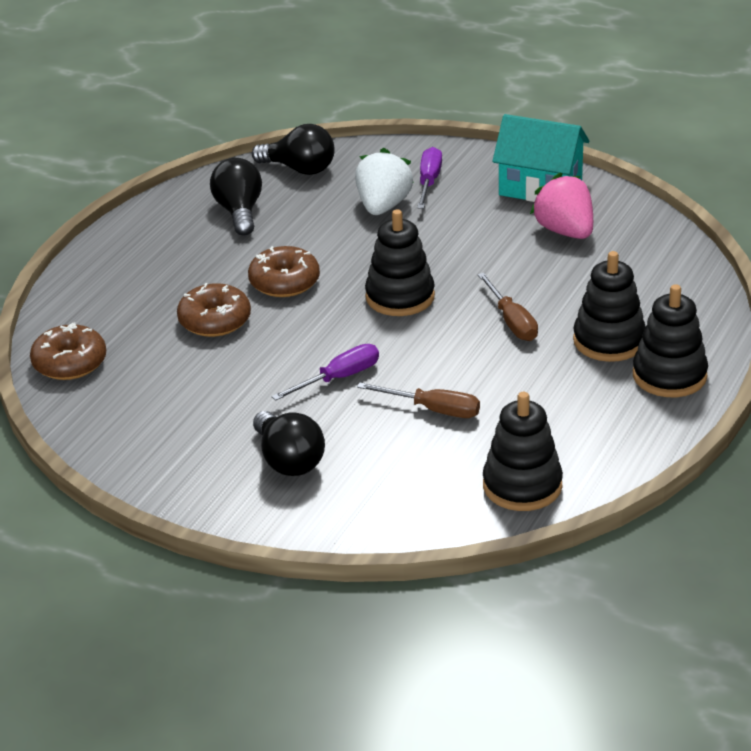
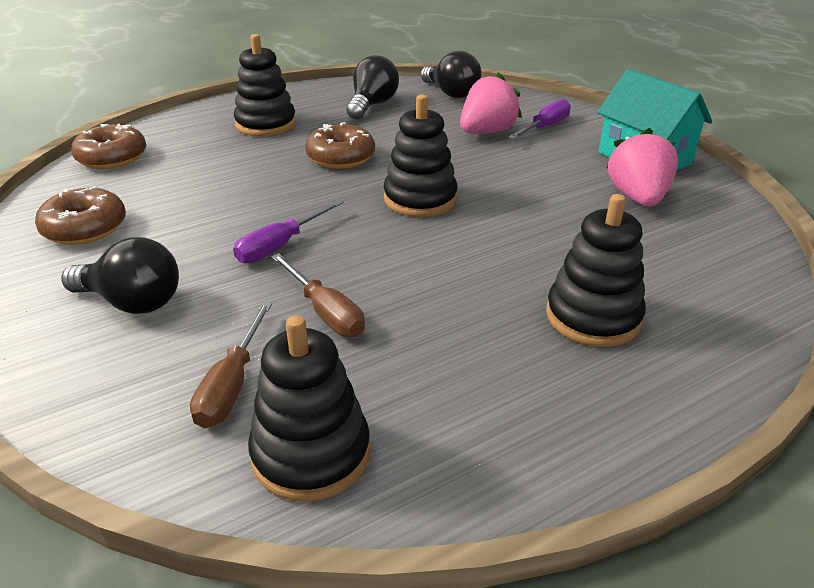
camera: 30 degrees right, 0 degrees up
brown donut [177,283,251,337] -> brown donut moved to [35,186,126,245]
black light bulb [253,411,325,476] -> black light bulb turned 75 degrees counterclockwise [61,237,179,314]
purple screwdriver [271,344,379,401] -> purple screwdriver turned 135 degrees clockwise [233,199,344,263]
white strawberry [355,148,414,215] -> pink strawberry [460,72,522,134]
brown screwdriver [477,273,538,341] -> brown screwdriver moved to [190,302,272,428]
black stacking toy [633,284,708,397] -> black stacking toy moved to [234,34,296,136]

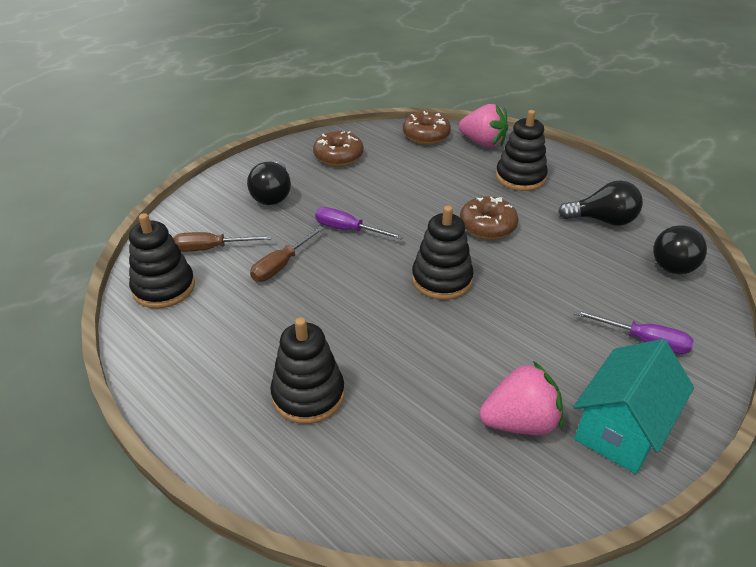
camera: 75 degrees right, 5 degrees up
pink strawberry [460,72,522,134] -> pink strawberry moved to [459,104,508,148]

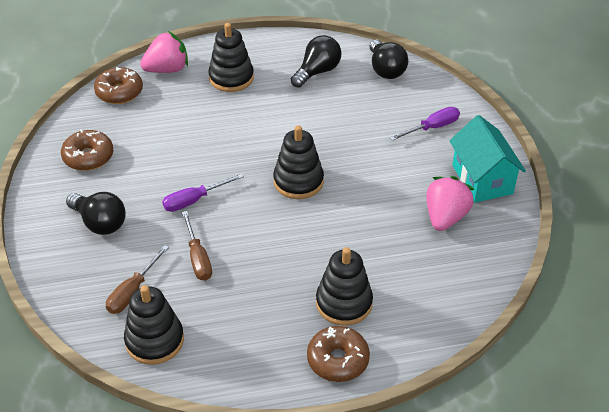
camera: 55 degrees left, 5 degrees up
brown donut [460,197,518,239] -> brown donut moved to [307,326,370,382]

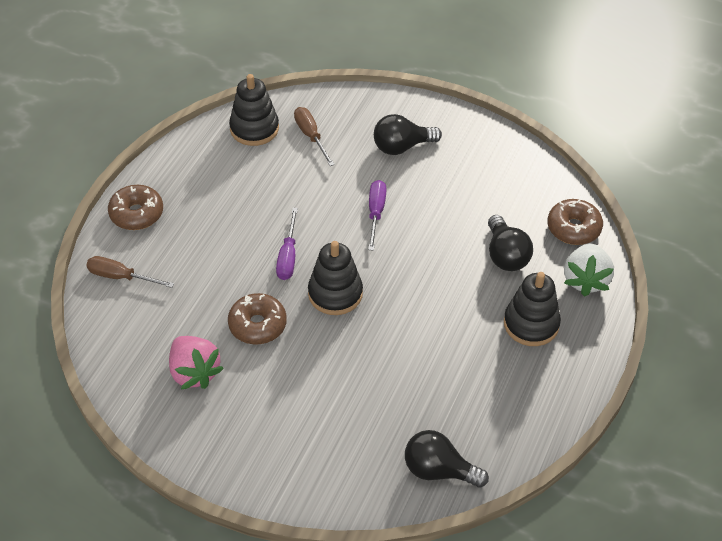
camera: 125 degrees right, 5 degrees up
brown donut [61,129,113,171] -> brown donut moved to [228,293,287,344]
pink strawberry [140,31,188,73] -> white strawberry [564,243,614,297]
brown screwdriver [182,211,212,281] -> brown screwdriver moved to [86,256,174,288]
black light bulb [291,35,341,88] -> black light bulb moved to [488,215,533,271]
black stacking toy [316,247,373,326] -> none
purple screwdriver [390,107,460,141] -> purple screwdriver moved to [276,208,298,280]
turquoise house [449,115,526,203] -> none

